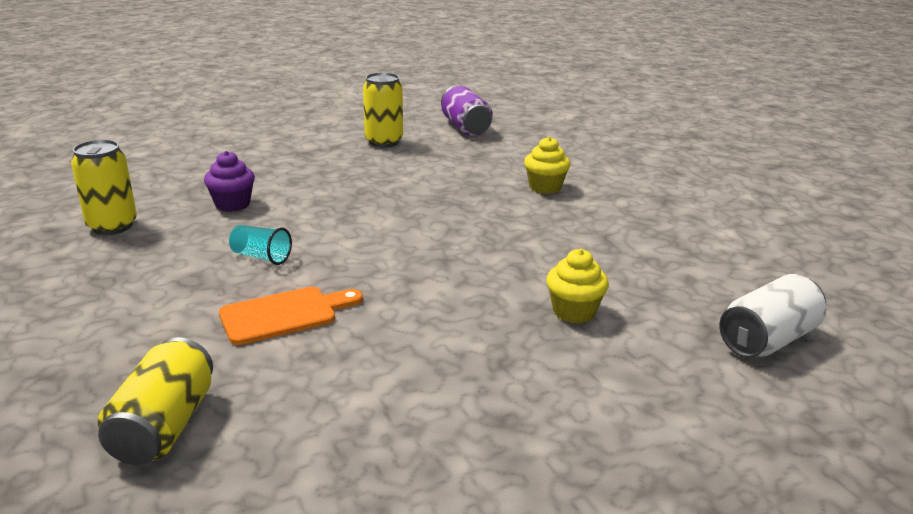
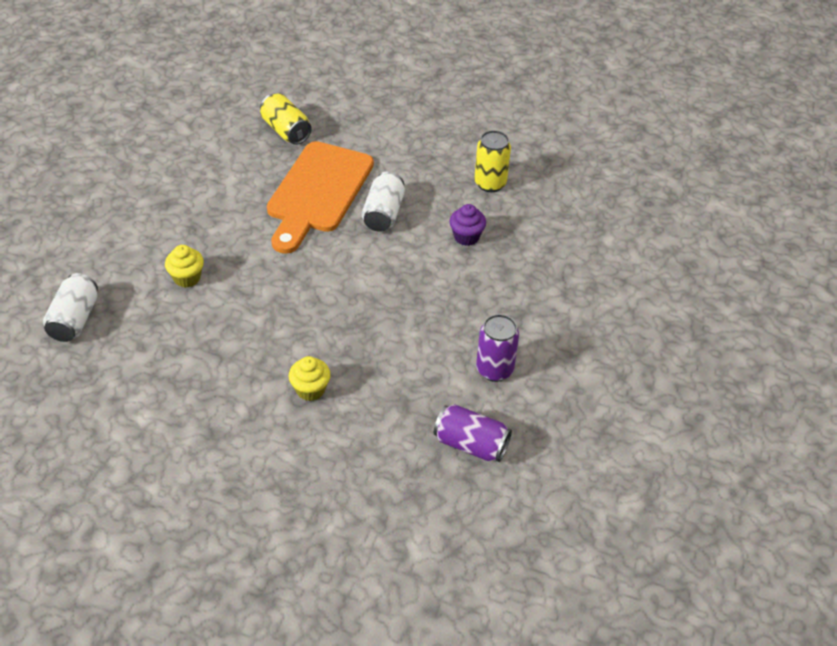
camera: 135 degrees right, 20 degrees up
orange cutting board [219,287,363,345] -> orange cutting board [267,141,374,254], size x1.95
turquoise cup [229,225,292,265] -> white can [362,172,405,232]
yellow can [363,72,403,147] -> purple can [476,314,519,382]

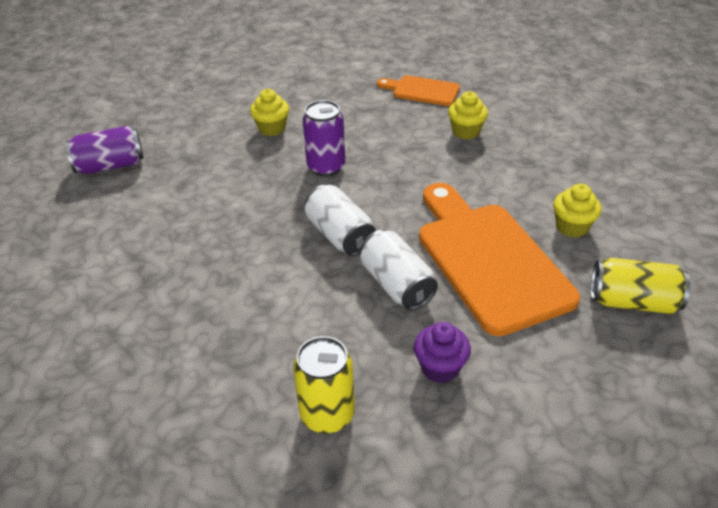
camera: 140 degrees right, 5 degrees down
white can [43,273,98,342] -> white can moved to [305,185,376,256]
purple cupcake [449,204,486,246] -> purple cupcake moved to [414,322,471,383]
purple can [476,314,519,382] -> purple can moved to [303,100,345,177]
none -> orange cutting board [377,75,460,106]
none -> yellow cupcake [553,183,601,238]

